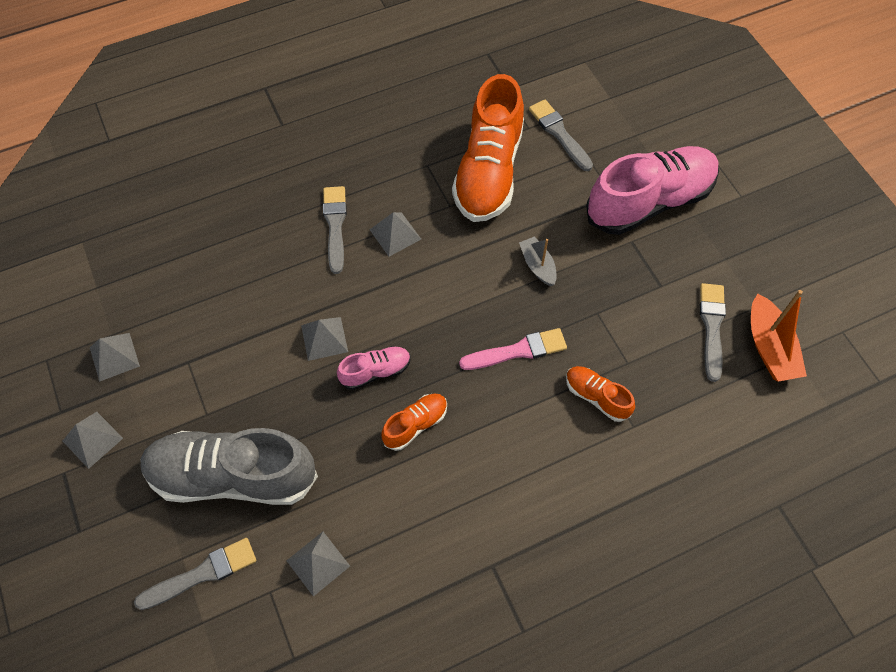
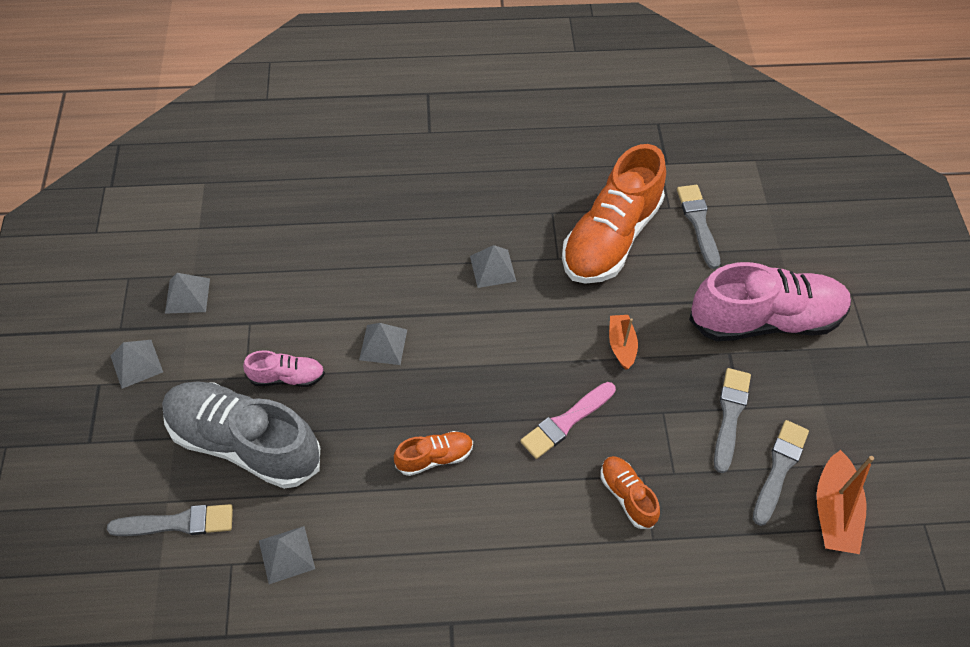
camera: 20 degrees right, 5 degrees down
grey brush [323,186,347,274] -> grey brush moved to [714,368,751,473]
pink shoe [337,346,411,390] -> pink shoe moved to [243,350,325,387]
pink brush [459,328,567,370] -> pink brush turned 135 degrees clockwise [520,382,616,459]
grey boat [519,236,557,286] -> orange boat [609,315,638,369]

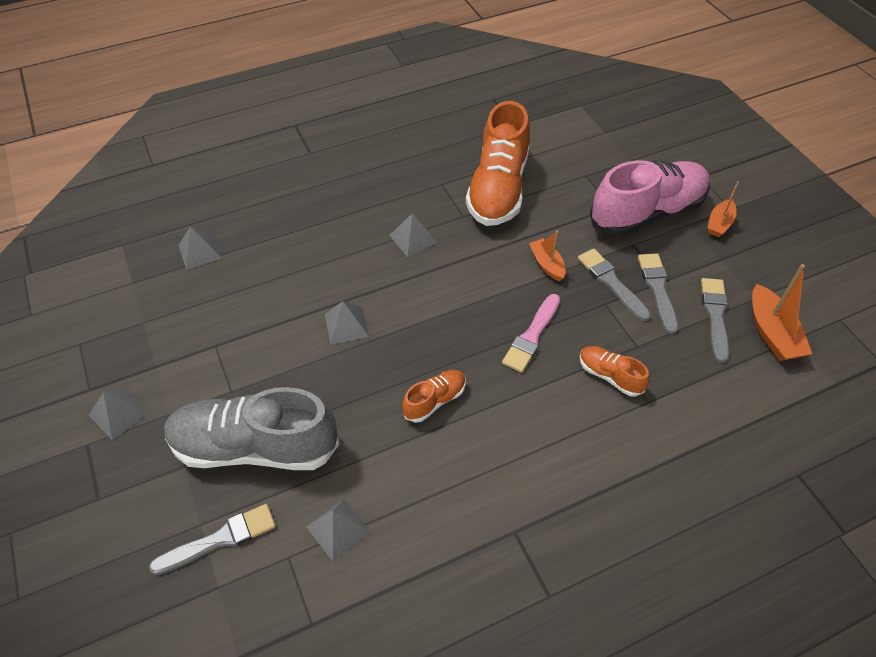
camera: 20 degrees left, 5 degrees down
grey pyramid [165,273,210,314] -> grey pyramid moved to [179,226,222,270]
pink shoe [243,350,325,387] -> none
grey brush [677,185,720,269] -> grey brush moved to [578,249,651,321]
none -> orange boat [708,181,739,237]

